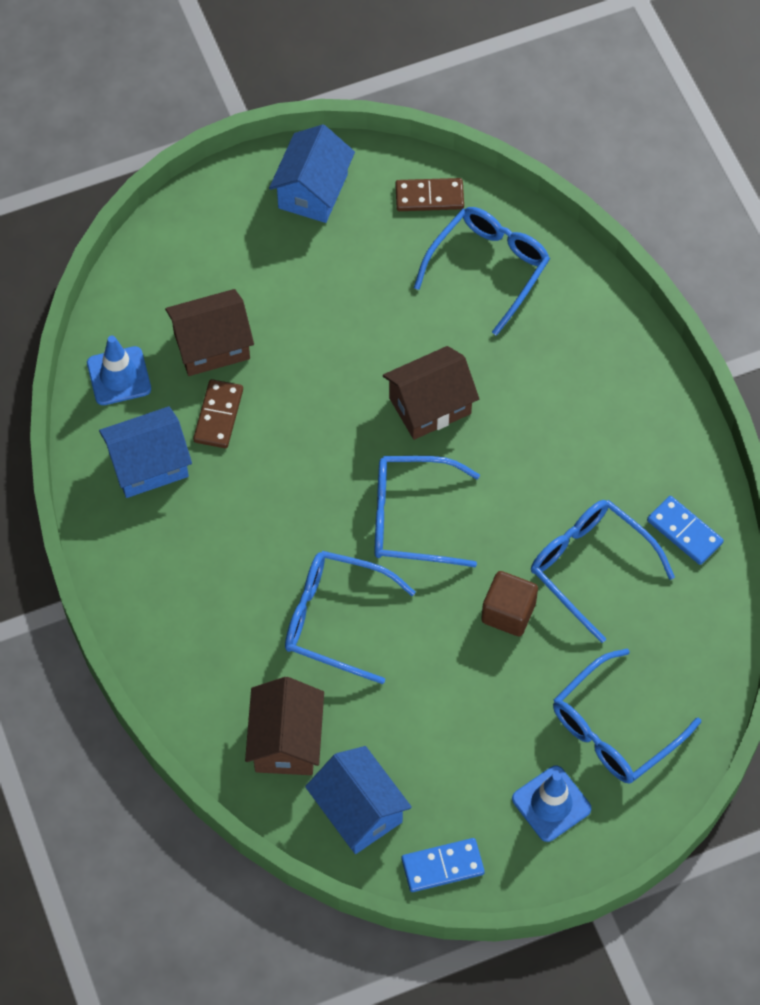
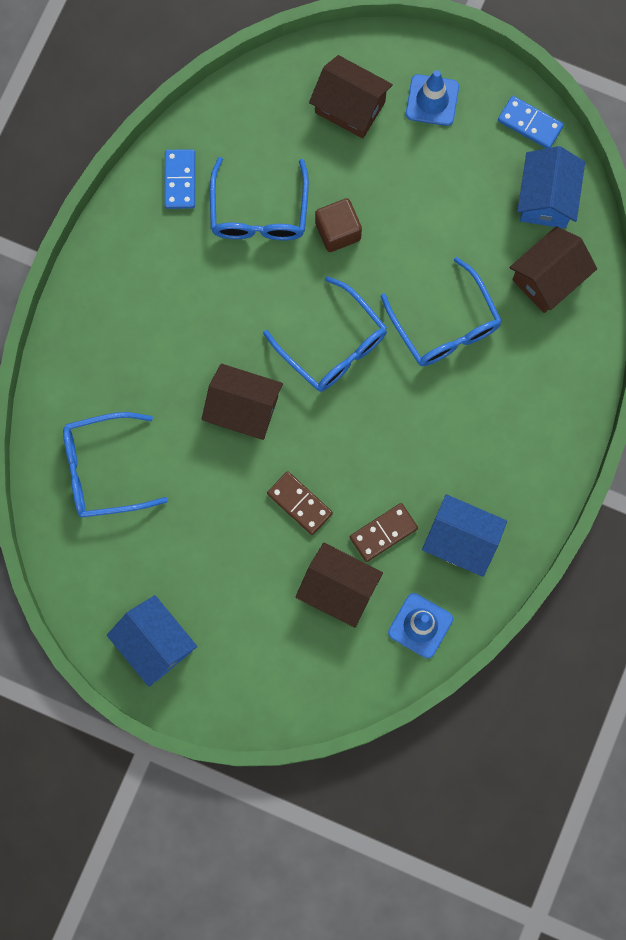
camera: 135 degrees left, 15 degrees up
blue house [269,124,355,223] -> blue house turned 75 degrees clockwise [107,595,197,687]
brown domino [395,178,464,211] -> brown domino moved to [267,471,333,535]
blue glasses [553,648,701,784] -> brown house [309,55,393,139]

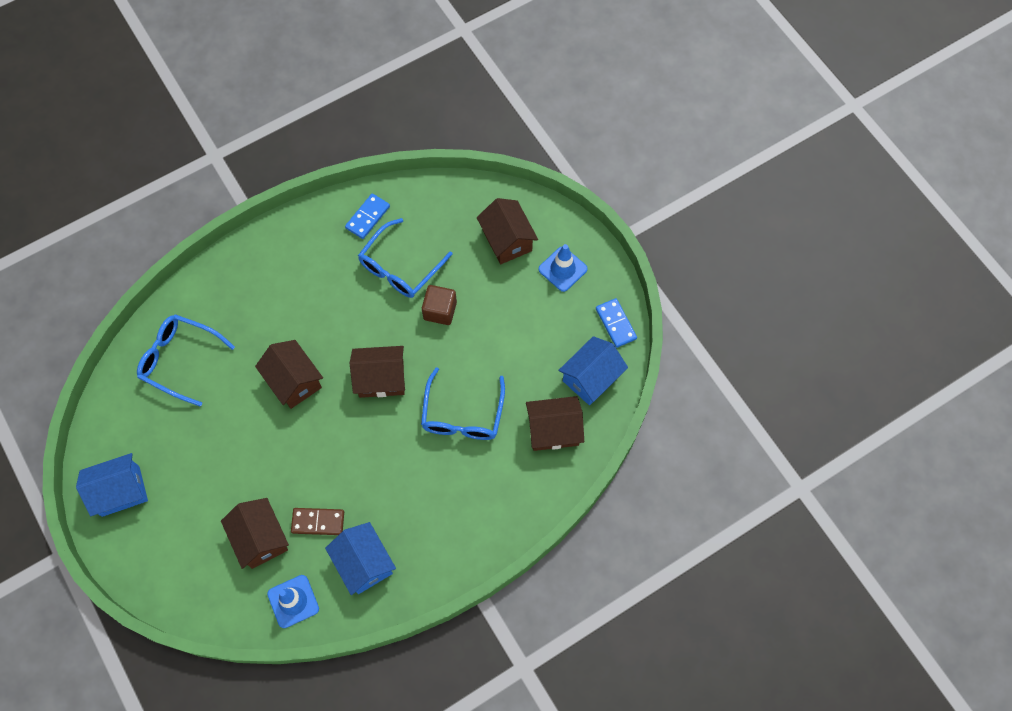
camera: 35 degrees right, 10 degrees down
blue house [107,595,197,687] -> blue house turned 75 degrees clockwise [76,453,148,517]
blue glasses [263,276,387,392] -> brown house [350,346,405,398]
brown domino [267,471,333,535] -> none

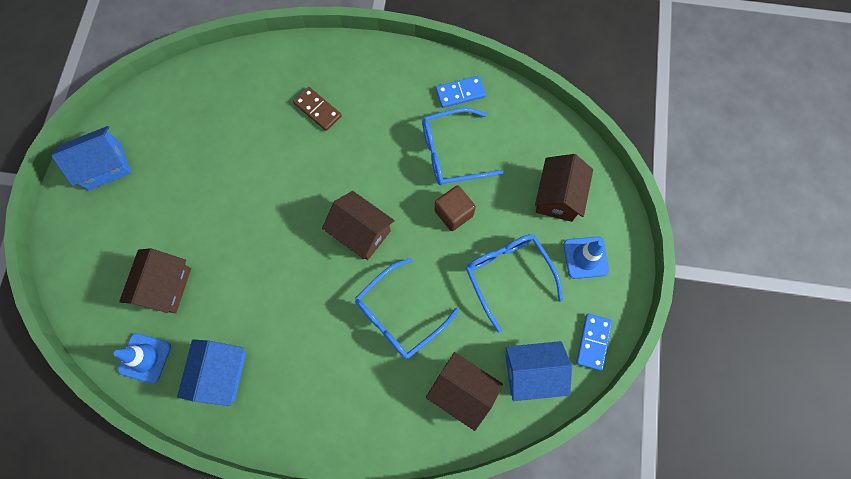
camera: 40 degrees right, 5 degrees up
blue house [76,453,148,517] -> blue house turned 45 degrees counterclockwise [51,126,131,190]
blue glasses [137,314,235,407] -> blue glasses moved to [466,234,563,333]
brown house [255,340,323,409] -> none
brown domino [291,508,344,535] -> brown domino moved to [293,87,342,131]

